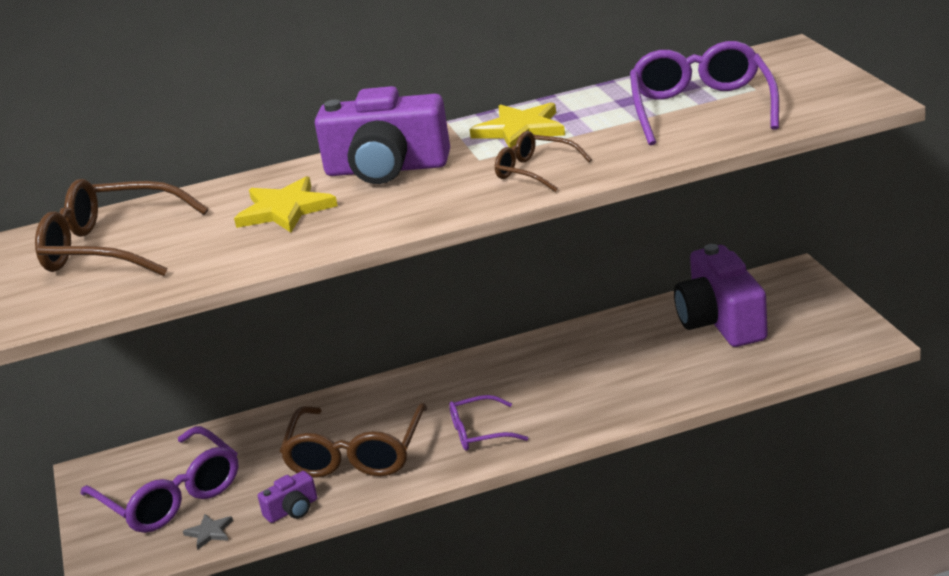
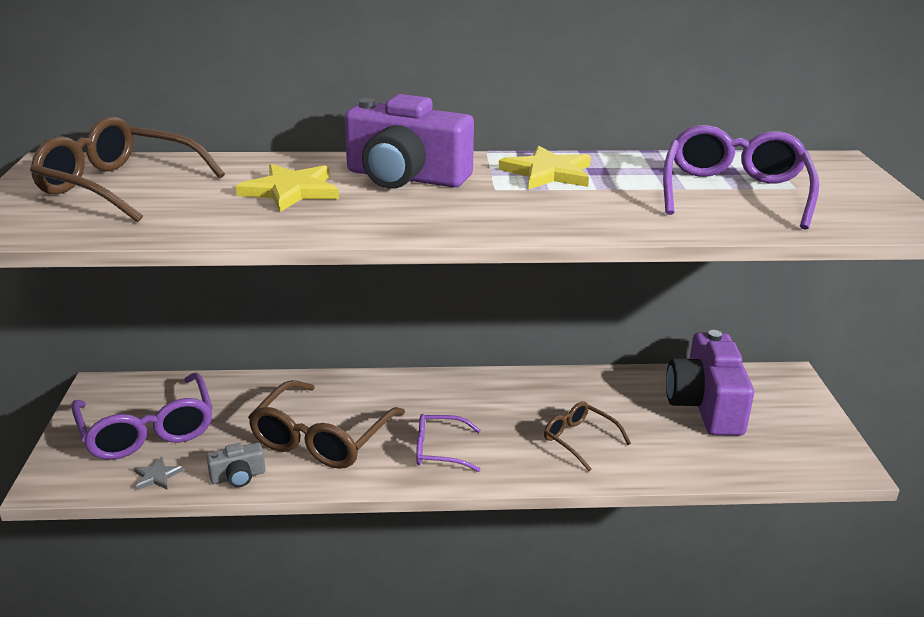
camera: 10 degrees right, 0 degrees up
purple camera [258,471,317,523] -> grey camera [206,443,266,487]
brown glasses [495,131,592,192] -> brown glasses moved to [544,402,631,471]

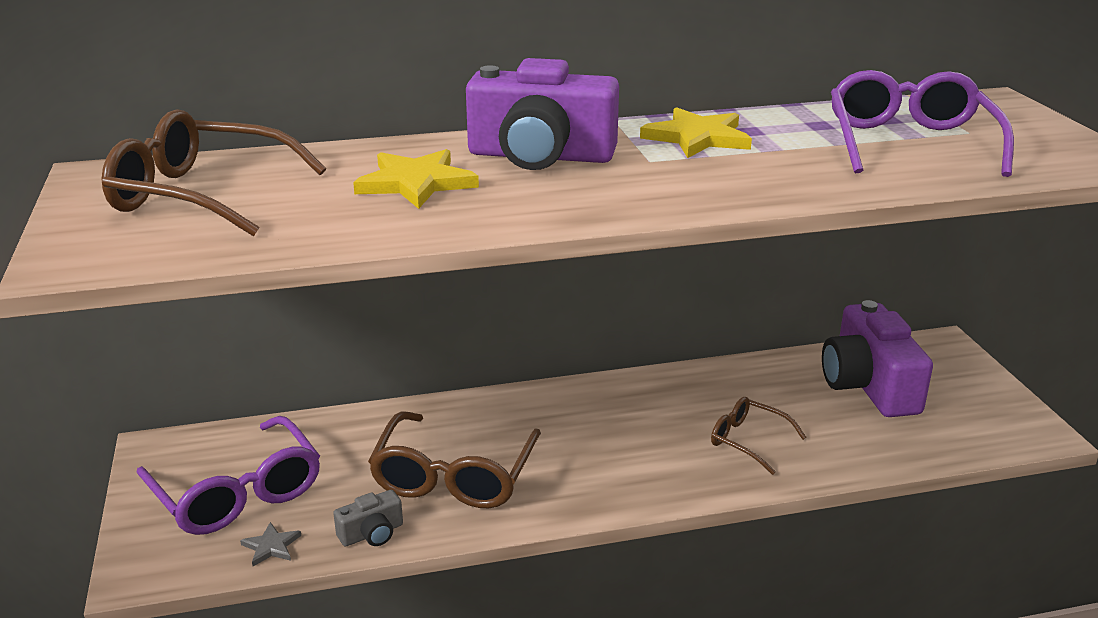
camera: 10 degrees left, 0 degrees up
purple glasses [416,414,481,472] -> none

